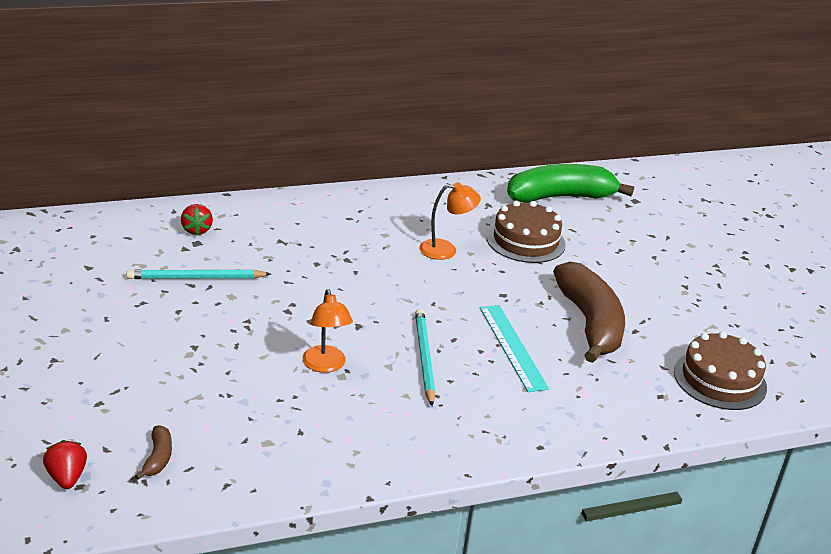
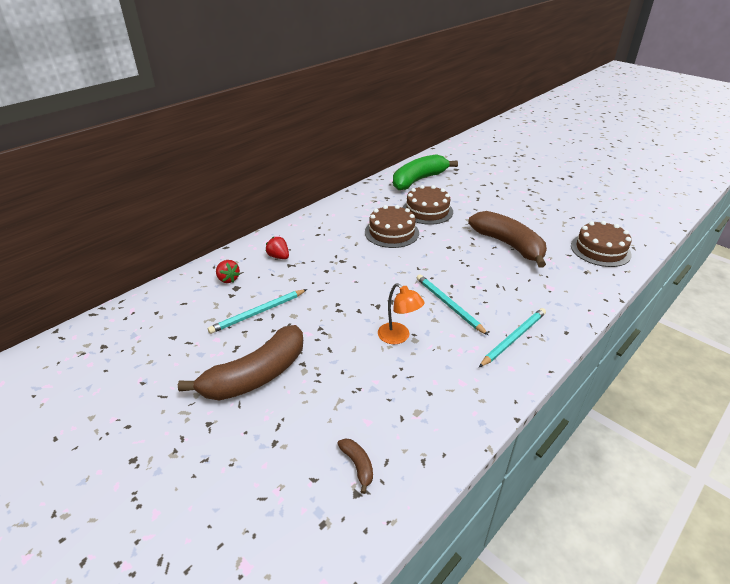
camera: 25 degrees left, 5 degrees up
red strawberry [43,440,87,489] -> red strawberry moved to [266,236,289,259]
orange lamp [420,182,481,260] -> brown cake [365,205,419,248]
turquoise ruler [480,305,549,392] -> none
none -> brown banana [178,325,303,400]
none -> turquoise pencil [479,308,546,367]

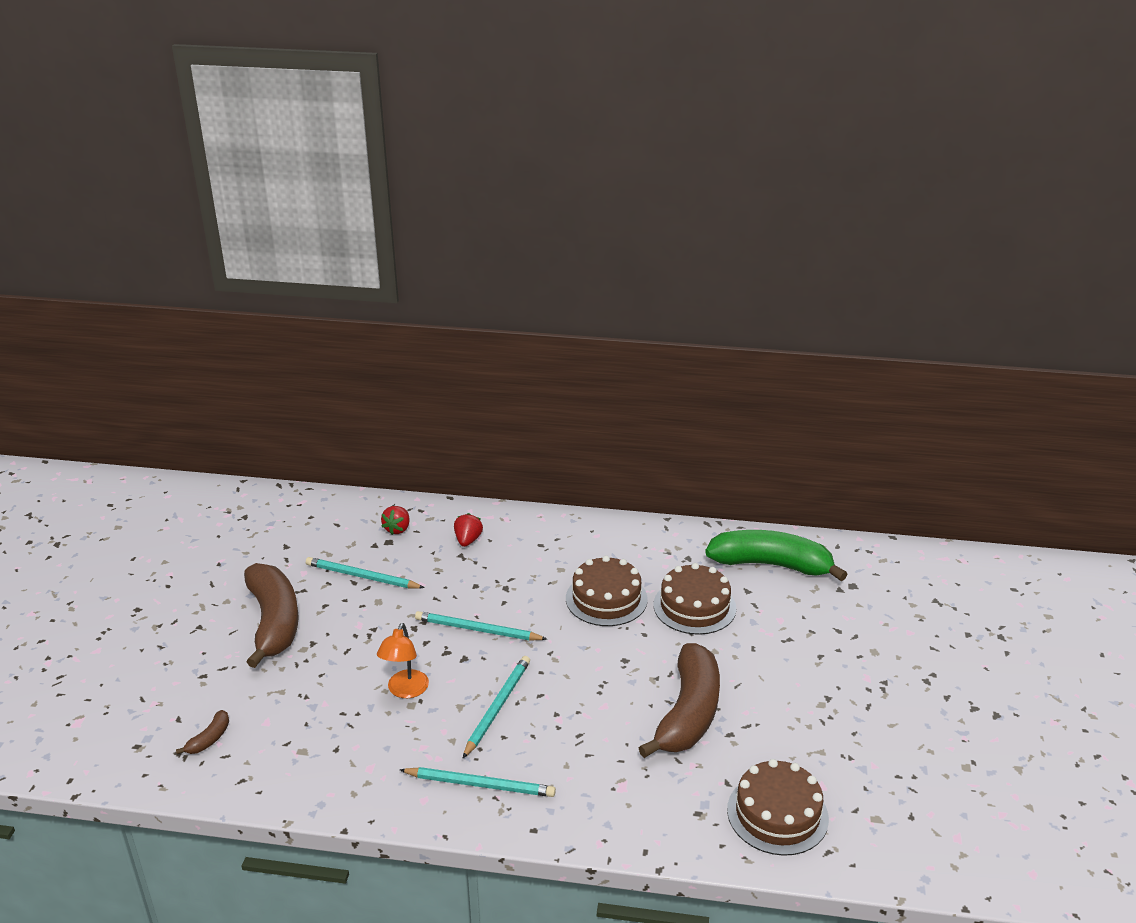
camera: 55 degrees right, 5 degrees down
brown banana [178,325,303,400] -> brown banana turned 120 degrees counterclockwise [244,563,299,668]
none -> turquoise pencil [415,611,547,640]

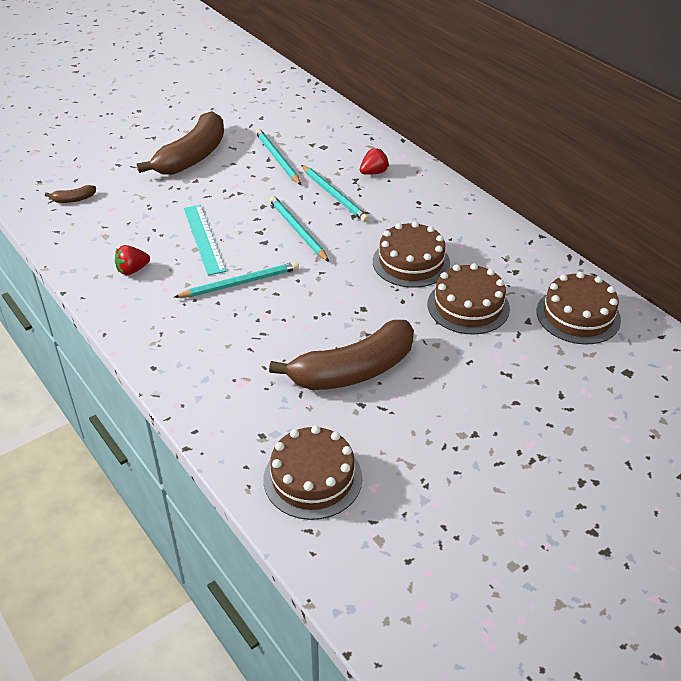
camera: 45 degrees right, 10 degrees up
orange lamp [377,623,429,698] -> turquoise ruler [184,205,226,275]
red strawberry [381,506,410,535] -> red strawberry moved to [115,245,150,275]
turquoise pencil [400,767,556,797] -> turquoise pencil moved to [301,165,369,222]
green banana [705,530,847,581] -> brown cake [537,272,621,345]

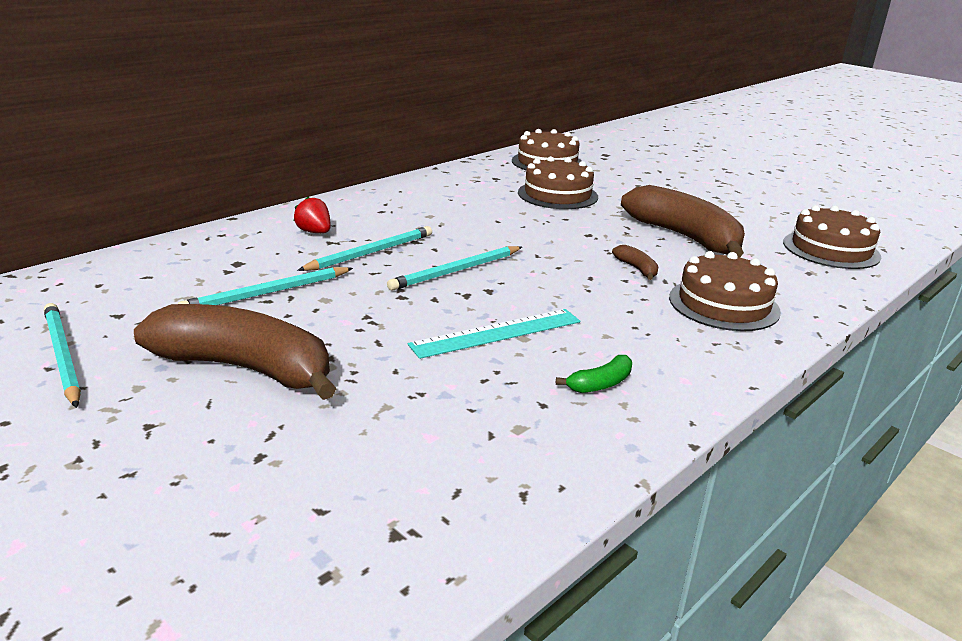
camera: 100 degrees left, 15 degrees down
brown banana [45,185,96,203] -> brown banana moved to [612,245,659,280]
red strawberry [115,245,150,275] -> green banana [556,355,632,393]
turquoise pencil [174,262,299,298] -> turquoise pencil moved to [44,303,81,408]
brown cake [373,222,450,288] -> brown cake moved to [669,251,781,331]

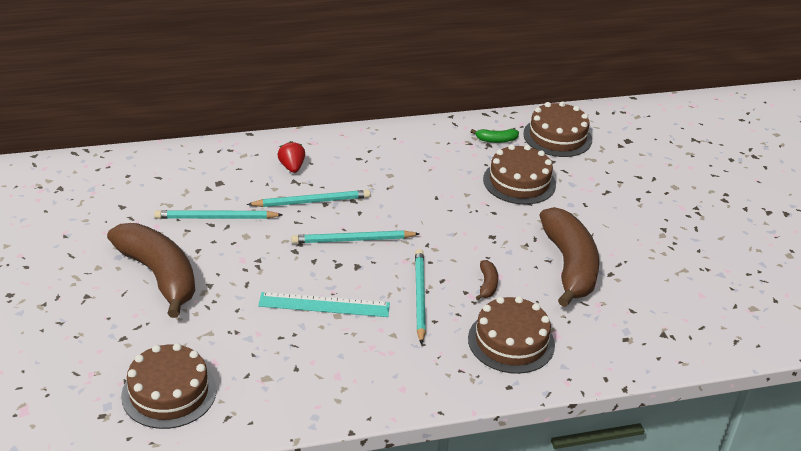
camera: 30 degrees right, 10 degrees up
turquoise pencil [44,303,81,408] -> turquoise pencil moved to [415,249,426,345]
green banana [556,355,632,393] -> green banana moved to [471,129,519,143]
brown cake [783,205,881,269] -> brown cake moved to [121,343,217,429]

